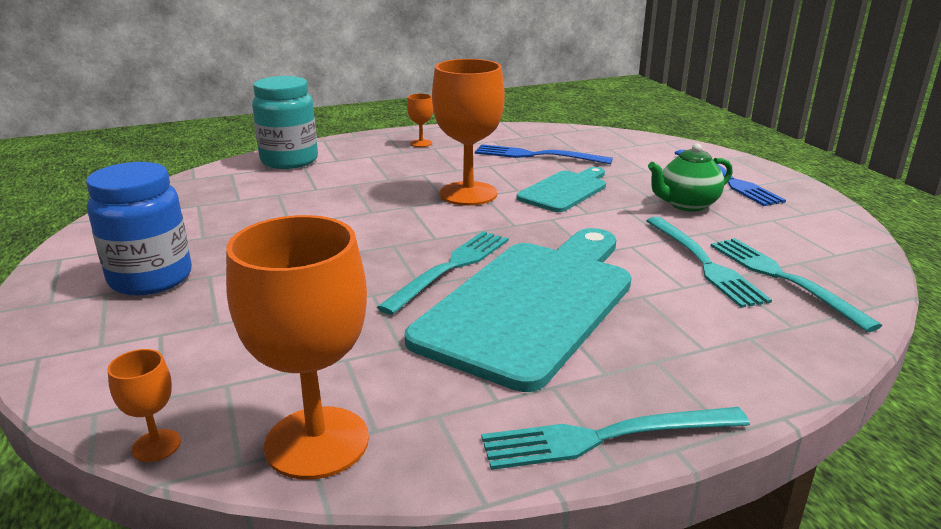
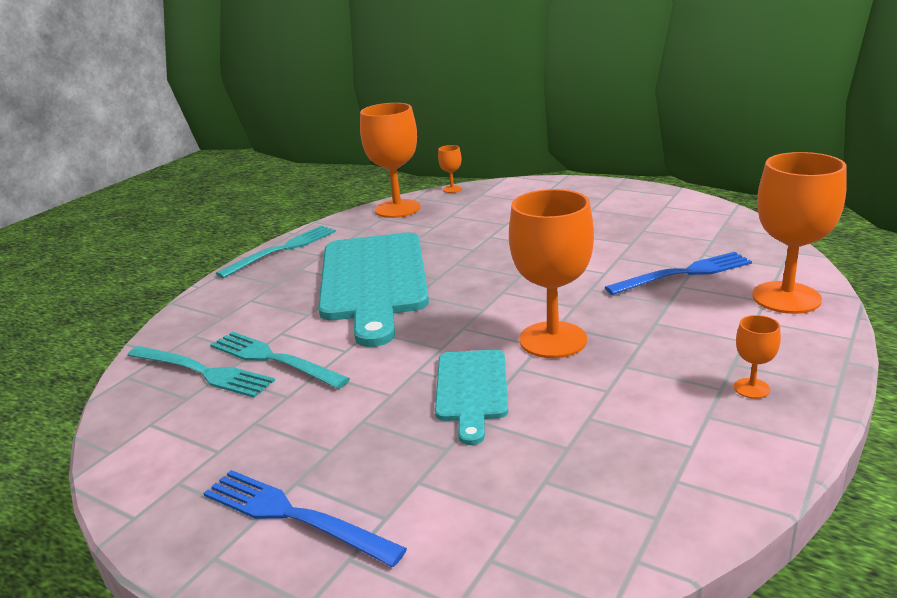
camera: 145 degrees right, 0 degrees up
blue jar [86,162,192,296] -> none
turquoise jar [252,76,318,169] -> orange goblet [752,152,847,314]
turquoise fork [377,231,509,315] -> none
blue fork [475,144,613,164] -> blue fork moved to [605,252,752,295]
green teapot [648,143,733,212] -> none

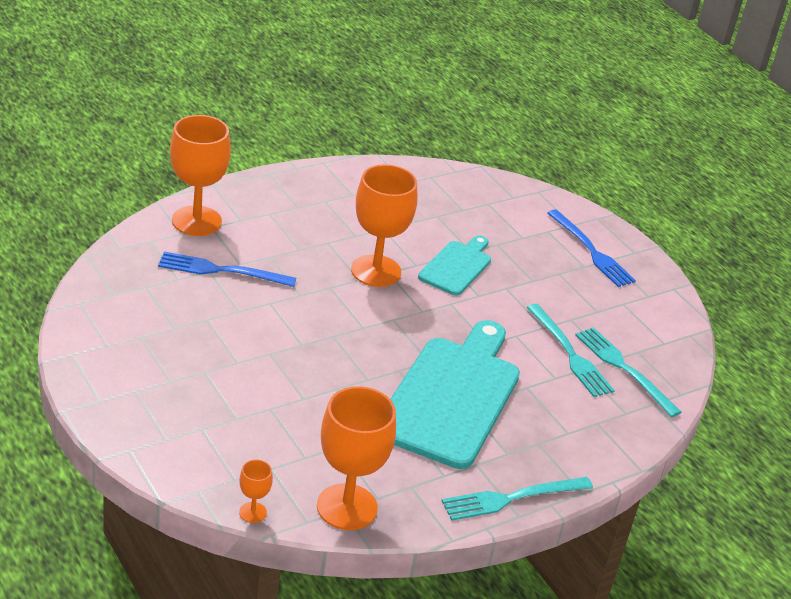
camera: 160 degrees left, 10 degrees up
orange goblet [734,315,781,399] -> none

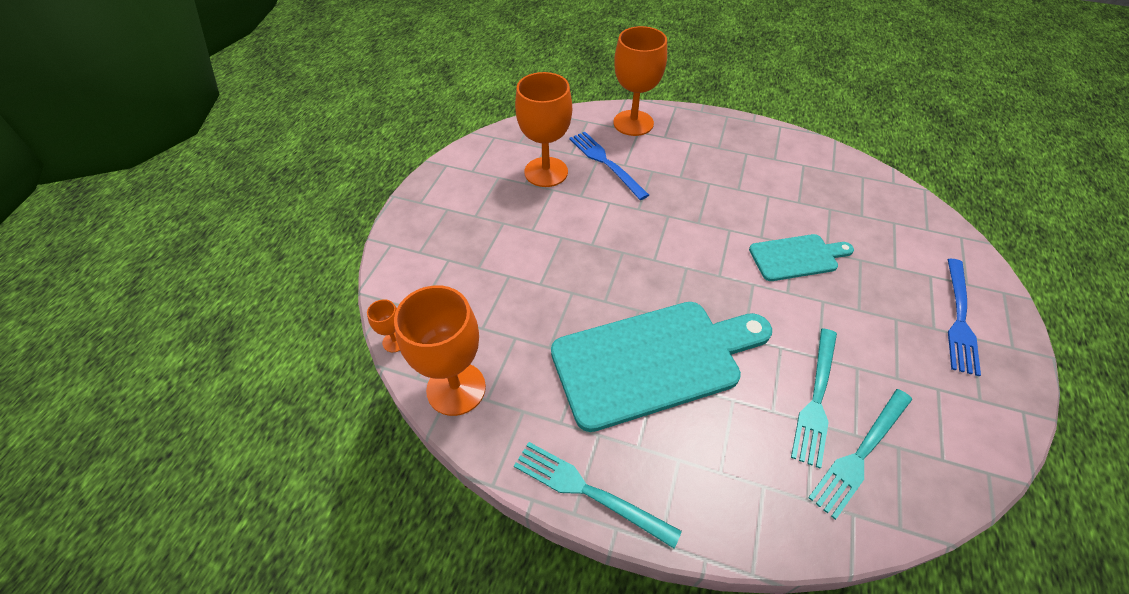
camera: 55 degrees right, 15 degrees up
orange goblet [351,164,417,287] -> orange goblet moved to [515,72,572,187]
turquoise fork [575,327,682,417] -> turquoise fork turned 150 degrees counterclockwise [808,389,912,520]

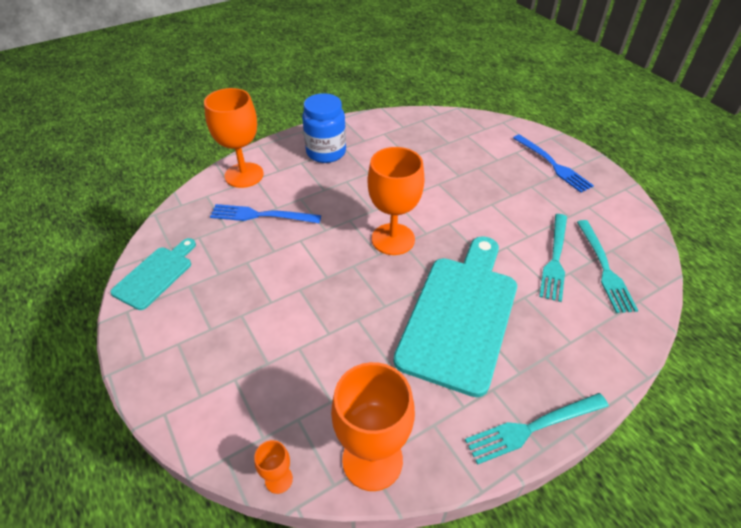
camera: 50 degrees left, 5 degrees down
orange goblet [515,72,572,187] -> orange goblet moved to [368,147,425,255]
turquoise cutting board [749,234,854,281] -> turquoise cutting board moved to [110,238,196,310]
turquoise fork [791,328,837,469] -> turquoise fork turned 45 degrees clockwise [539,214,567,302]
none -> blue jar [302,93,346,163]

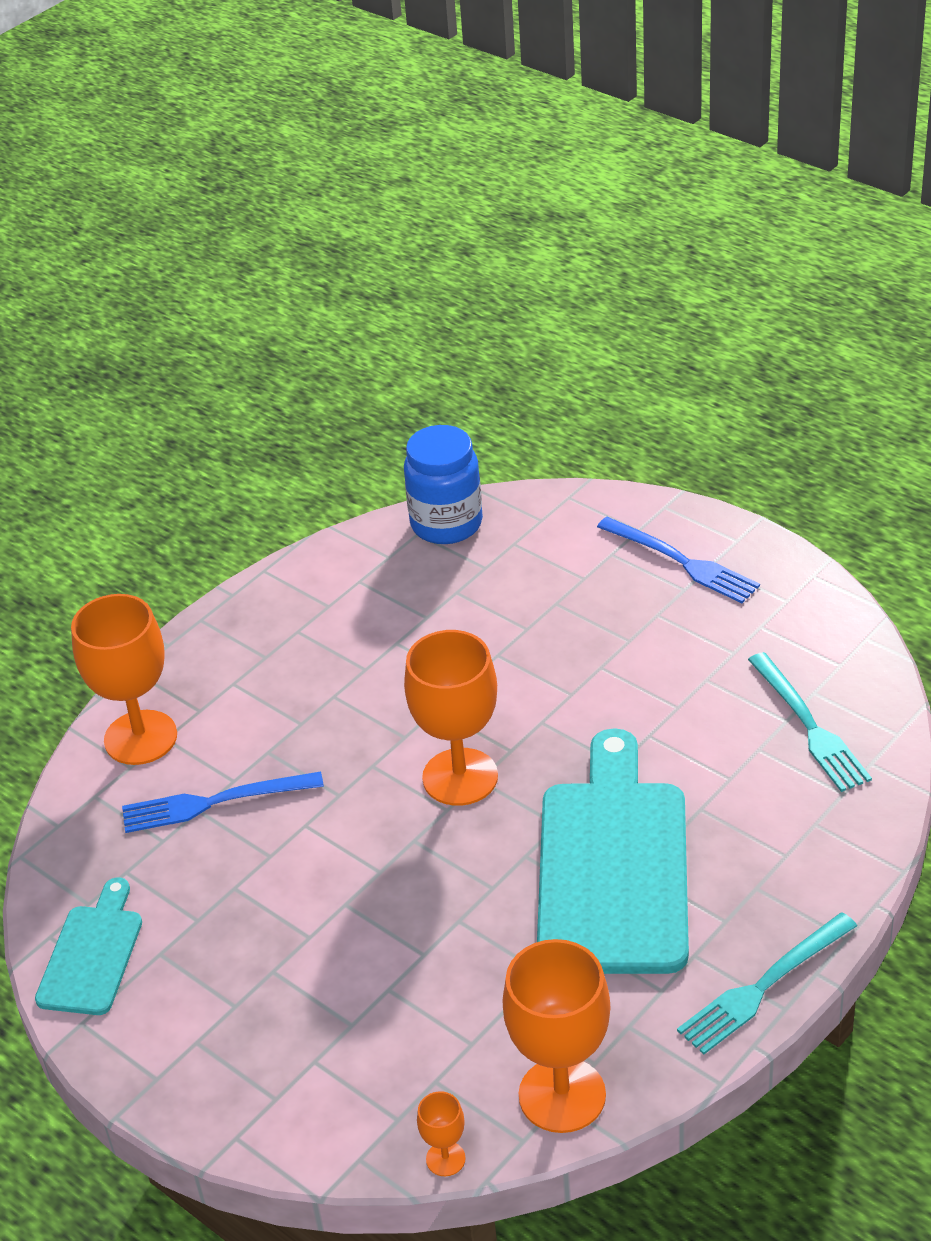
camera: 15 degrees left, 5 degrees down
blue jar [302,93,346,163] -> blue jar moved to [404,425,483,544]
turquoise fork [539,214,567,302] -> none

